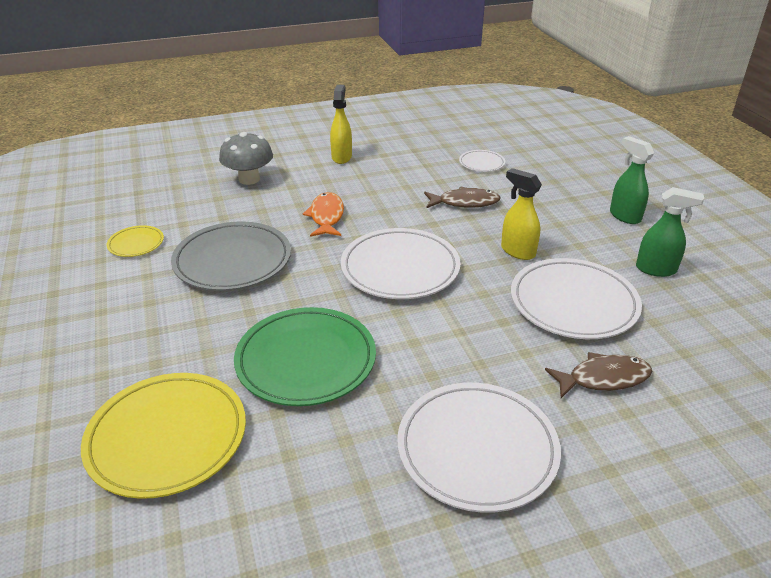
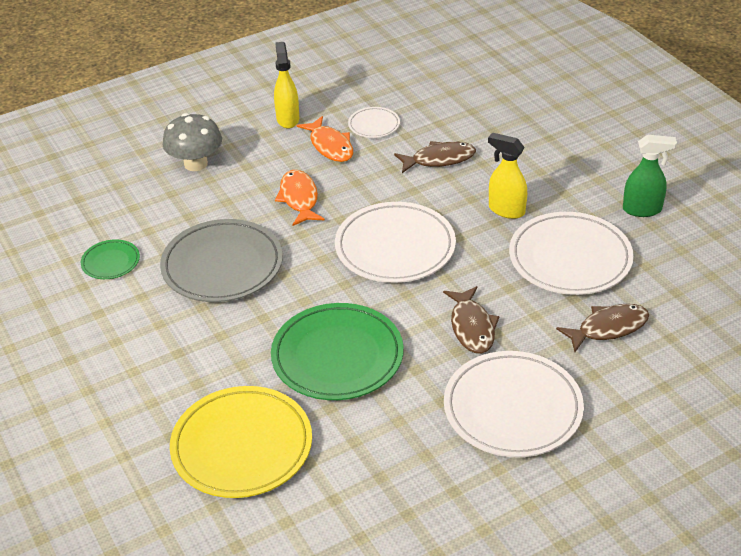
camera: 10 degrees left, 5 degrees up
yellow plate [107,225,164,257] -> green plate [81,239,140,279]
white plate [459,150,505,172] -> white plate moved to [348,107,400,138]
green spray bottle [610,136,654,224] -> none
none -> orange fish [297,116,353,162]
none -> brown fish [443,286,499,354]

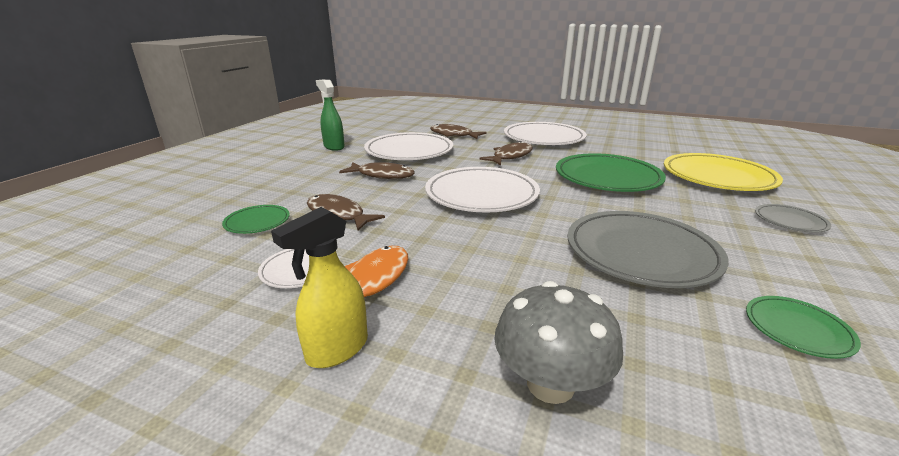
camera: 130 degrees left, 15 degrees down
orange fish [275,170,325,226] -> none
yellow spray bottle [488,133,527,219] -> brown fish [339,162,415,179]
none -> green plate [222,205,290,234]
none -> grey plate [755,204,831,233]

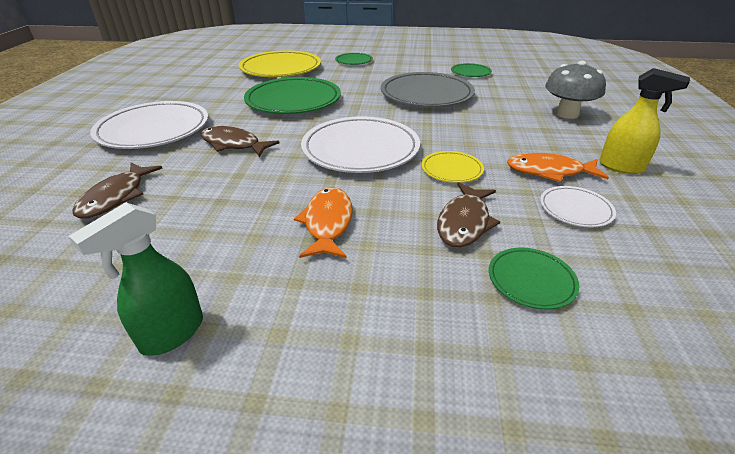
camera: 105 degrees left, 10 degrees up
brown fish [339,162,415,179] -> orange fish [294,187,353,258]
white plate [364,132,453,160] -> none
grey plate [755,204,831,233] -> green plate [335,53,373,65]
none -> yellow plate [422,151,484,183]

